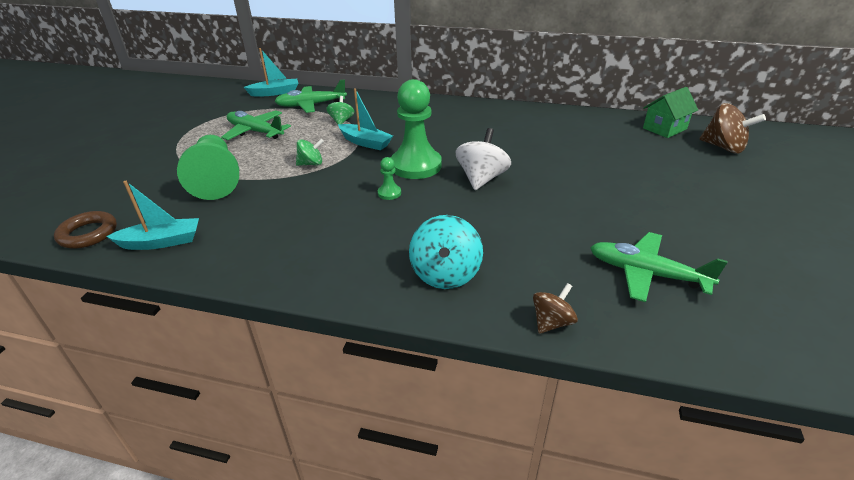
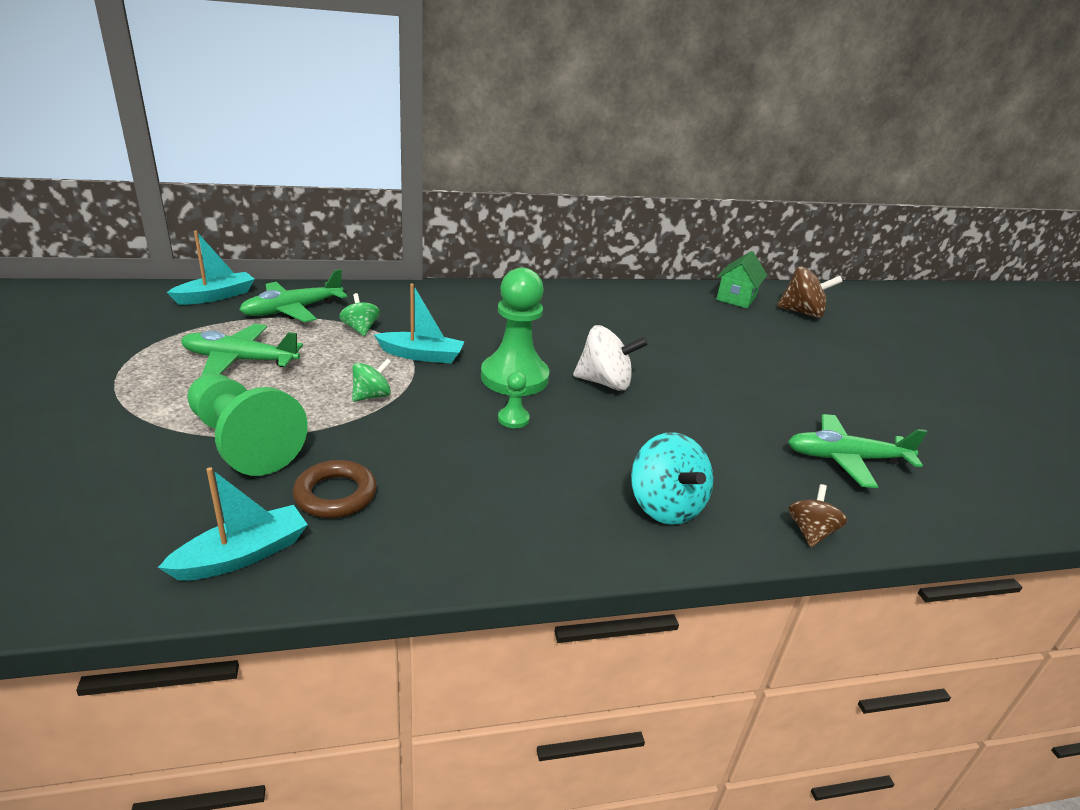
camera: 30 degrees left, 5 degrees down
brown ring [54,211,117,249] -> brown ring moved to [293,460,377,518]
white spinning top [455,128,511,190] -> white spinning top turned 105 degrees clockwise [573,325,648,391]

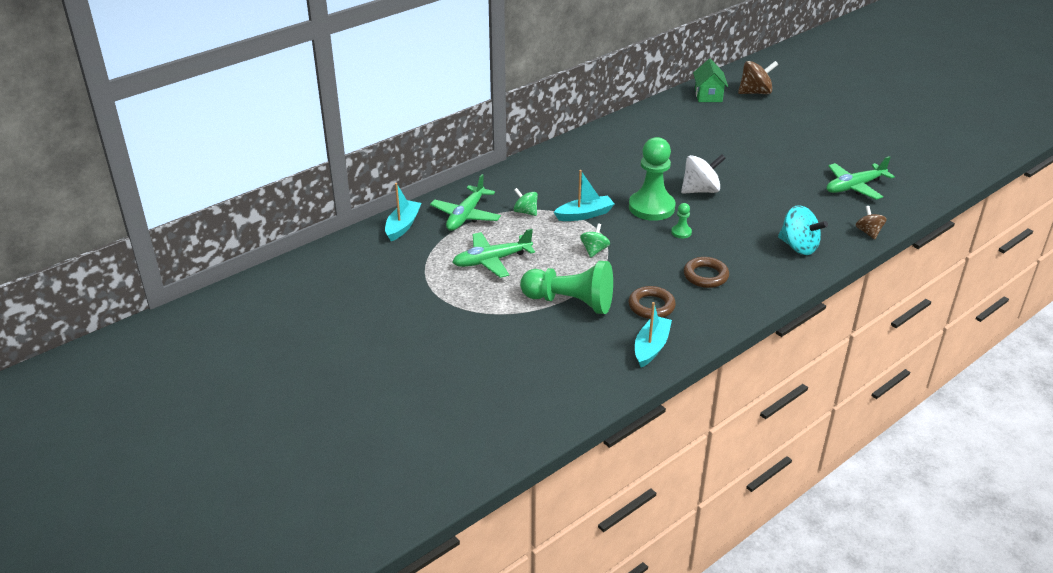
camera: 25 degrees left, 5 degrees up
none -> brown ring [684,257,729,288]

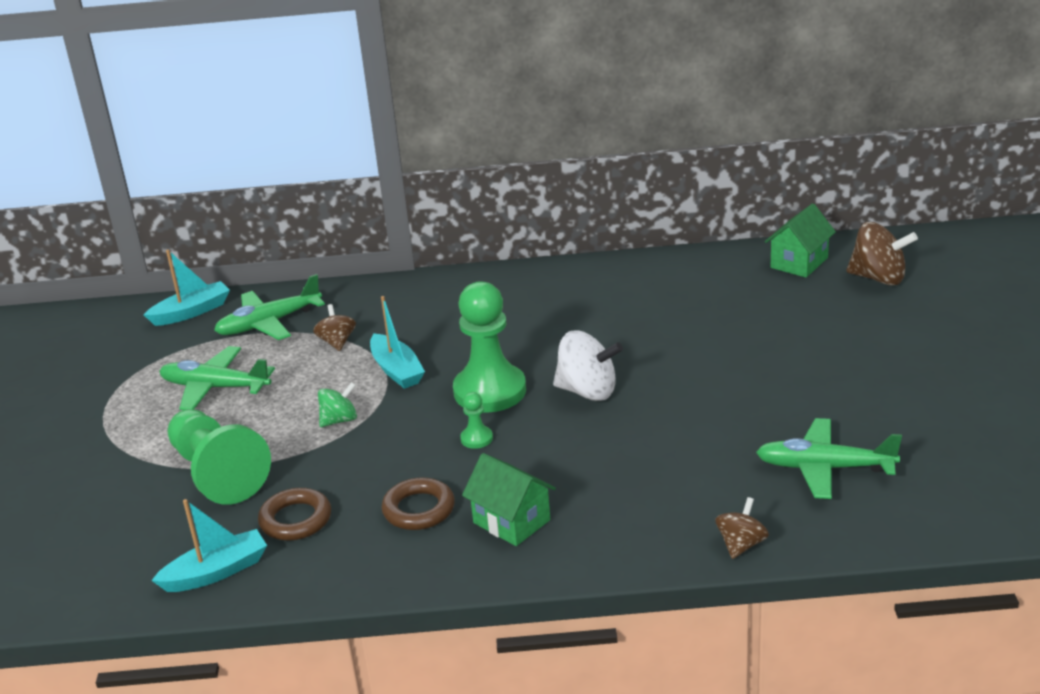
camera: 40 degrees right, 5 degrees down
green spinning top [514,188,538,216] -> brown spinning top [313,304,356,351]
turquoise boat [554,170,614,221] -> turquoise boat turned 45 degrees clockwise [370,296,425,389]
turquoise spinning top [778,205,828,255] -> none
none -> green house [462,453,556,546]

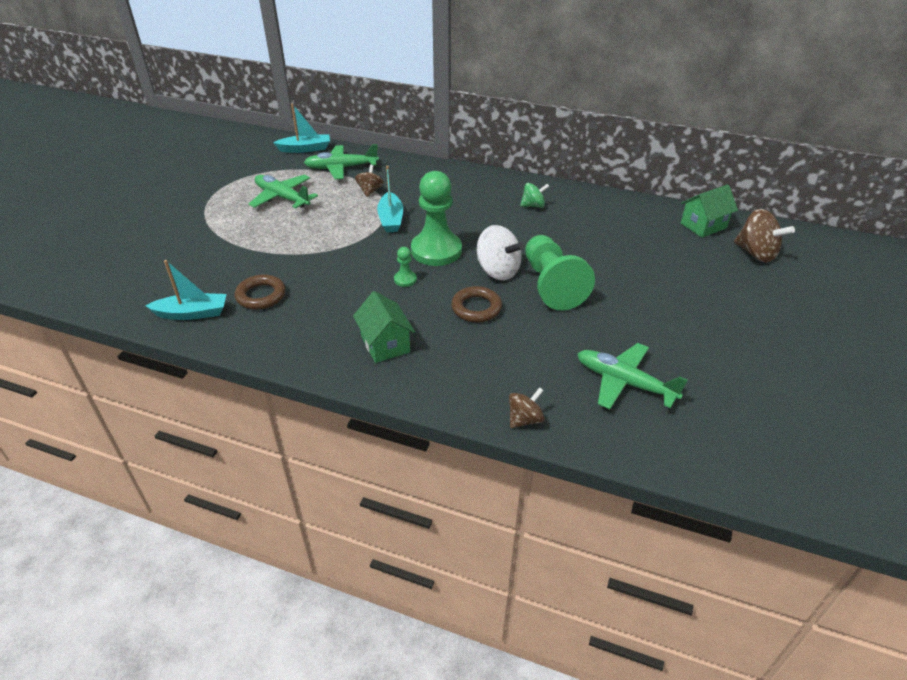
camera: 20 degrees right, 10 degrees up
green pawn [168,409,271,505] -> green pawn moved to [525,235,595,311]
green spinning top [318,382,357,427] -> green spinning top moved to [520,183,549,208]
brown ring [382,477,455,530] -> brown ring moved to [451,286,502,323]

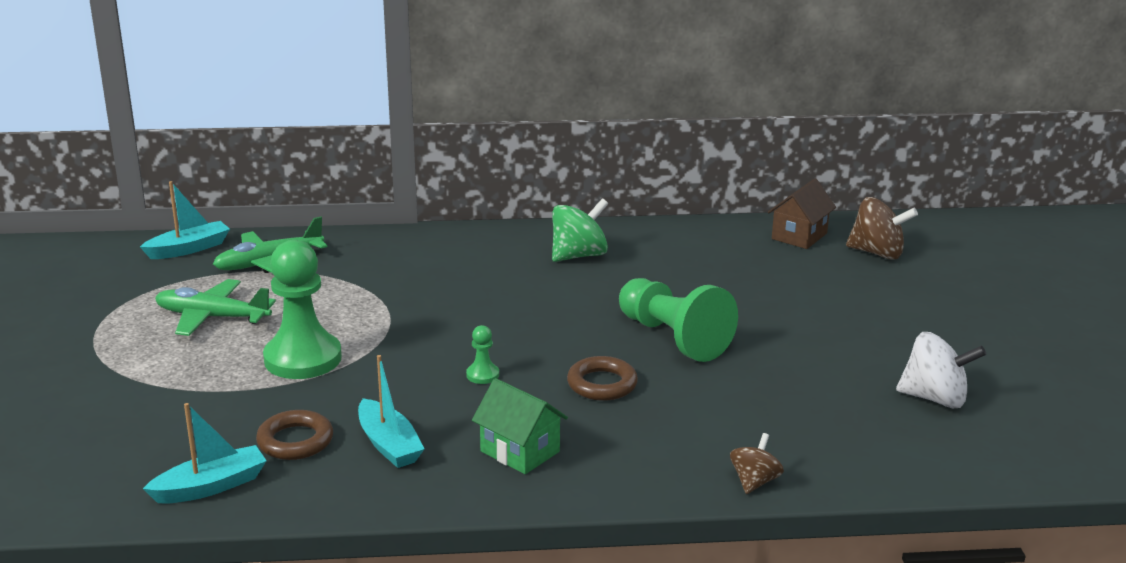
camera: 25 degrees left, 15 degrees down
brown spinning top [355,165,384,197] -> none
turquoise boat [377,166,403,232] -> turquoise boat moved to [358,355,425,468]
green pawn [411,171,462,266] -> green pawn moved to [263,240,342,379]
white spinning top [477,225,524,280] -> white spinning top moved to [896,332,986,408]
green spinning top [520,183,549,208] -> green spinning top [552,198,608,262], size x1.65
green plane [577,343,688,409] -> none
green house [681,184,738,238] -> brown house [768,179,836,249]

